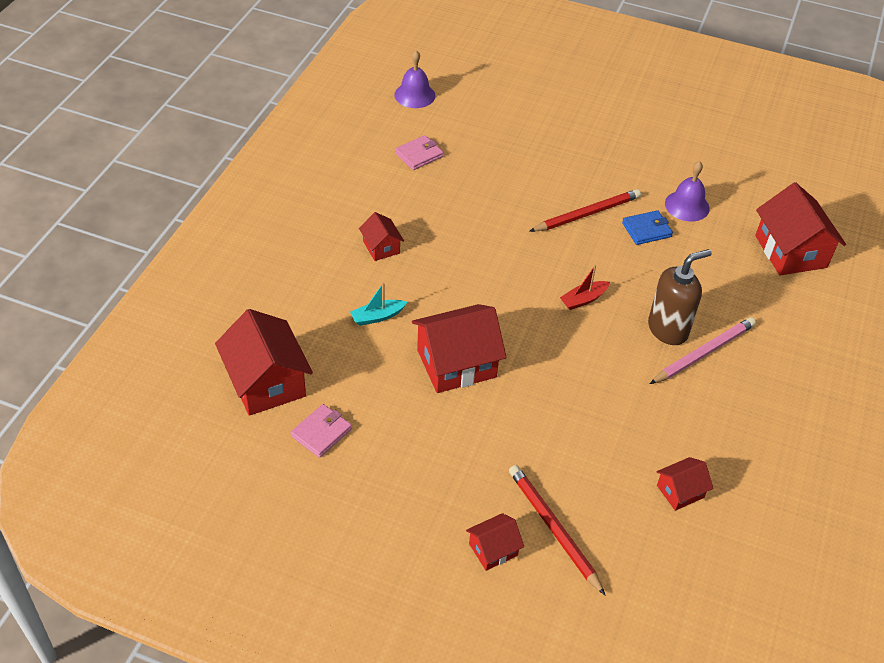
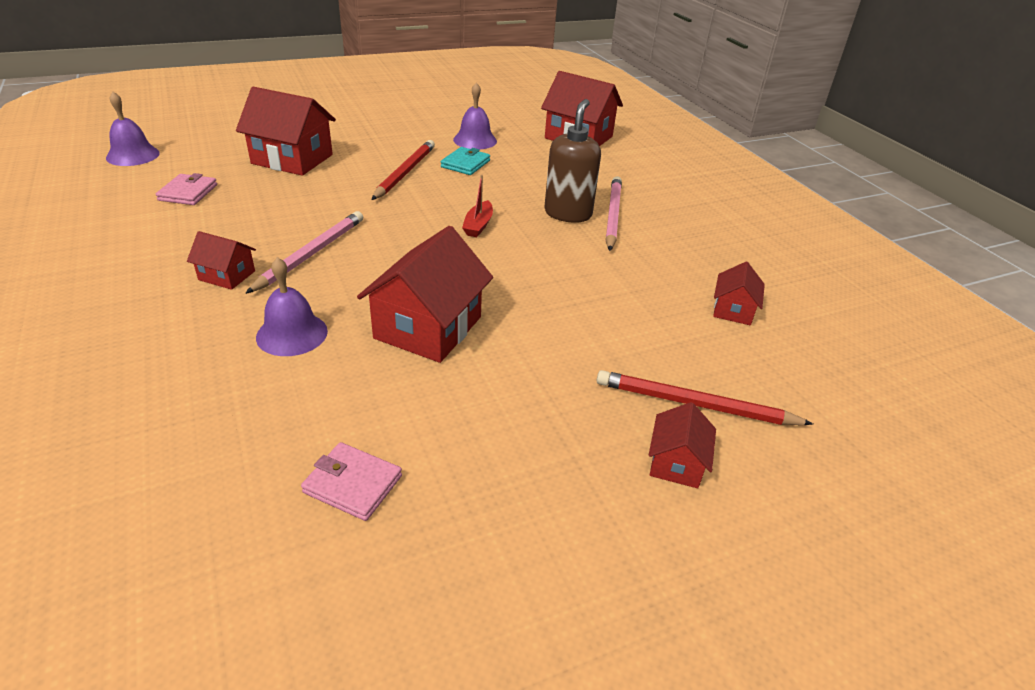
camera: 45 degrees left, 10 degrees down
red house [215,309,313,416] -> red house moved to [236,87,336,176]
pink wallet [290,404,352,458] -> pink wallet turned 60 degrees counterclockwise [301,442,402,521]
turquoise boat [350,282,407,326] -> purple bell [256,257,328,356]
blue wallet [622,210,673,245] -> turquoise wallet [441,147,490,175]
none -> pink pencil [245,211,363,294]

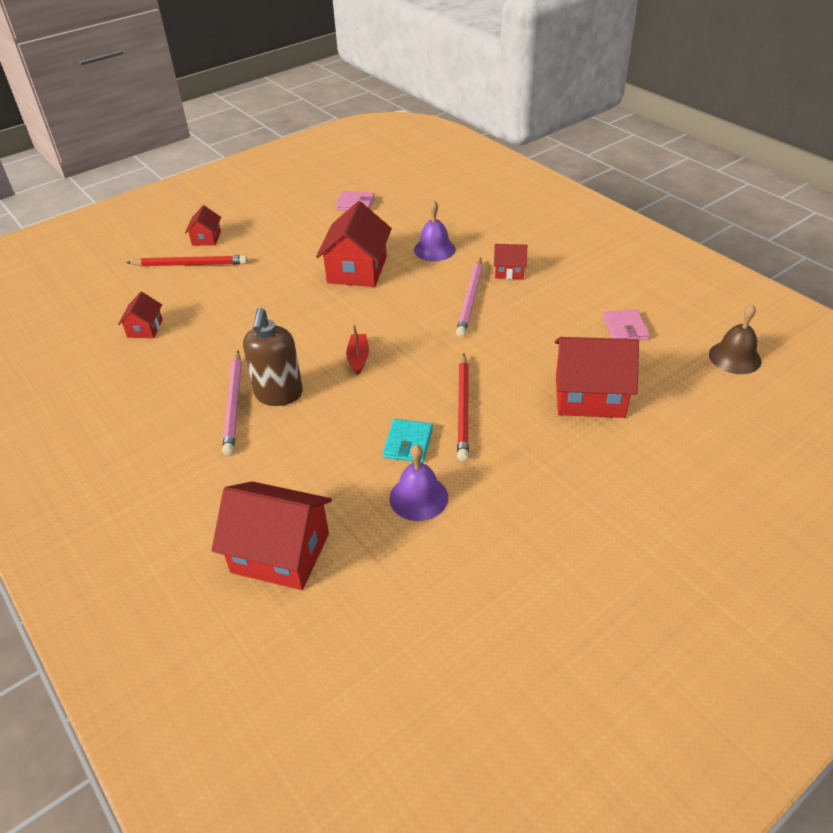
camera: 170 degrees right, 5 degrees up
purple bell [106,92,160,166] -> brown bell [709,304,762,374]

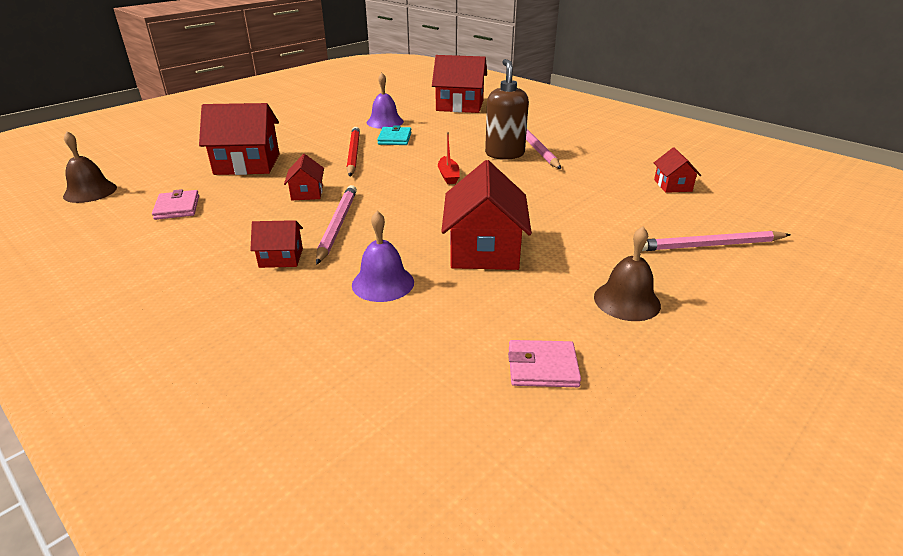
camera: 170 degrees right, 10 degrees down
red pencil [126,255,248,266] -> pink pencil [642,231,791,251]
red house [185,205,221,246] -> red house moved to [284,154,324,200]
none -> brown bell [594,227,661,321]

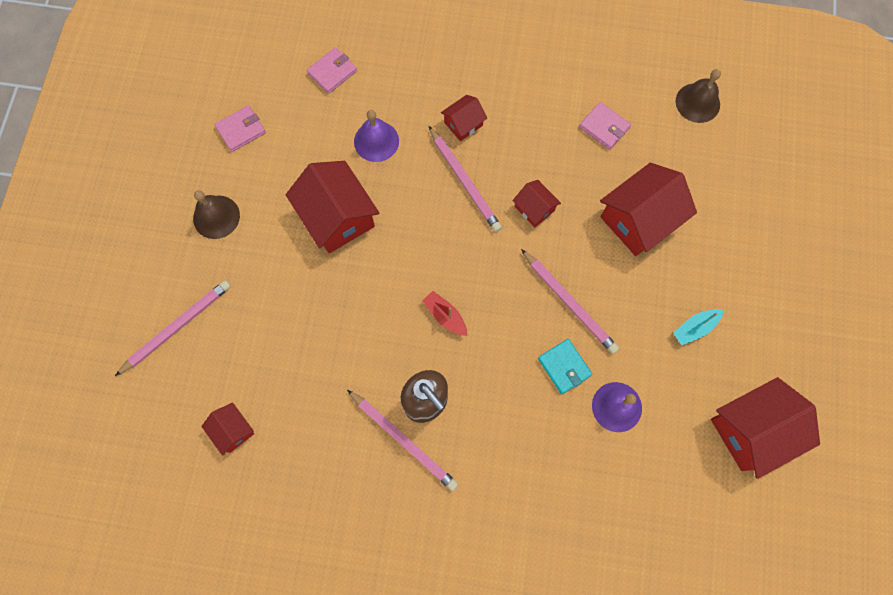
camera: 145 degrees right, 40 degrees up
red pencil [347,127,360,176] -> pink pencil [521,249,619,354]
red house [432,55,487,113] -> red house moved to [711,377,820,479]
none -> pink wallet [307,47,357,94]
none -> turquoise boat [673,309,724,345]

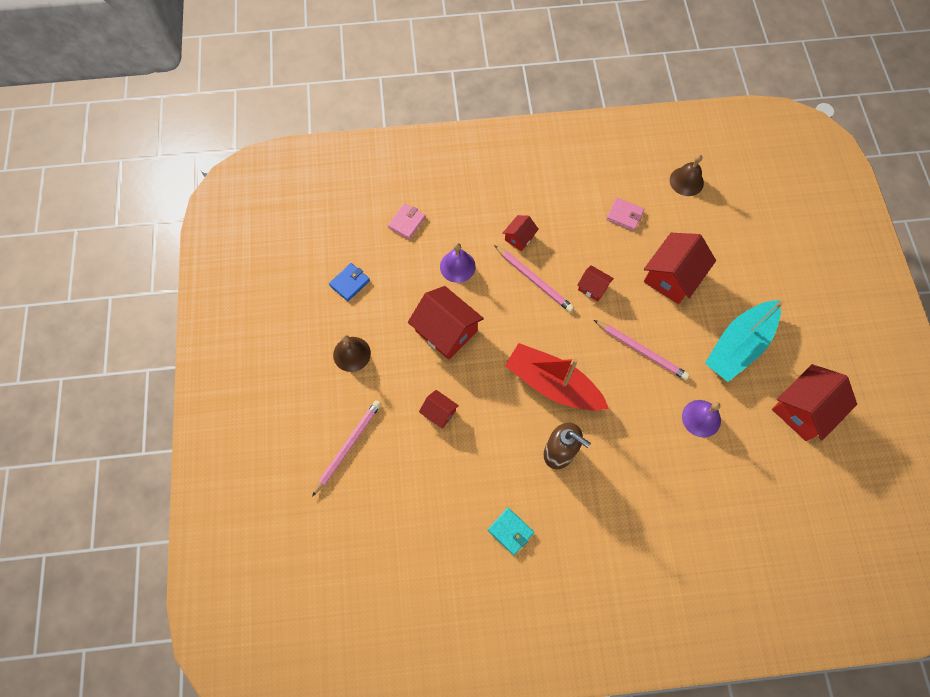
camera: 15 degrees left, 5 degrees down
red house [201,402,254,456] -> red house moved to [419,390,459,429]
pink wallet [214,105,266,152] -> blue wallet [329,263,370,301]
pink pencil [347,390,459,491] -> none
red boat [422,291,467,336] -> red boat [505,343,609,411], size x2.41
turquoise wallet [538,339,593,394] -> turquoise wallet moved to [488,508,534,555]
turquoise boat [673,309,724,345] -> turquoise boat [705,300,783,382], size x2.41

